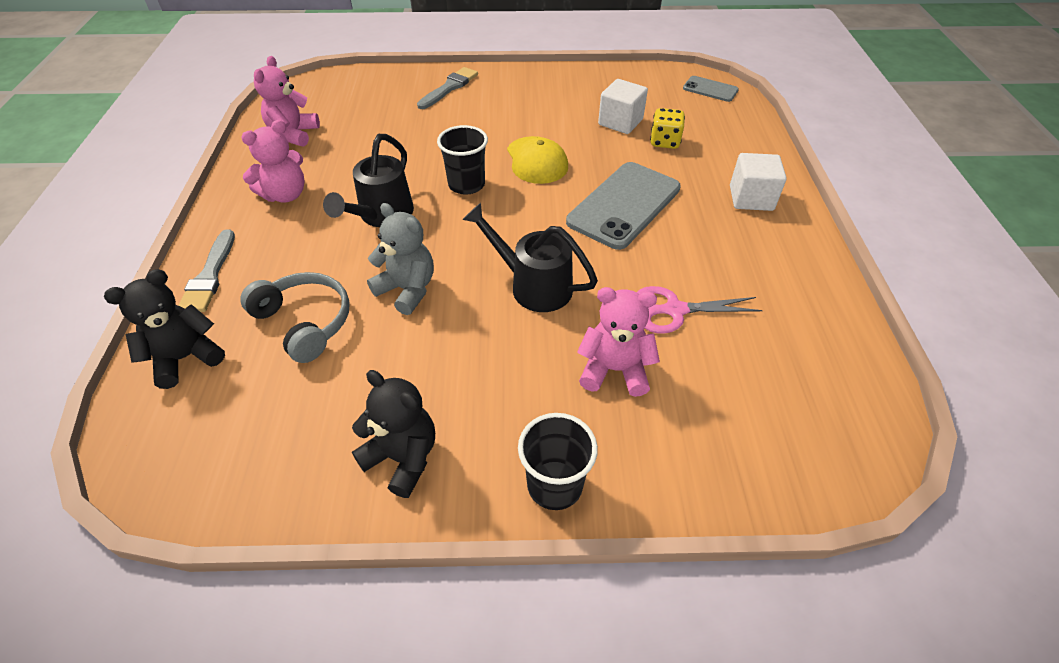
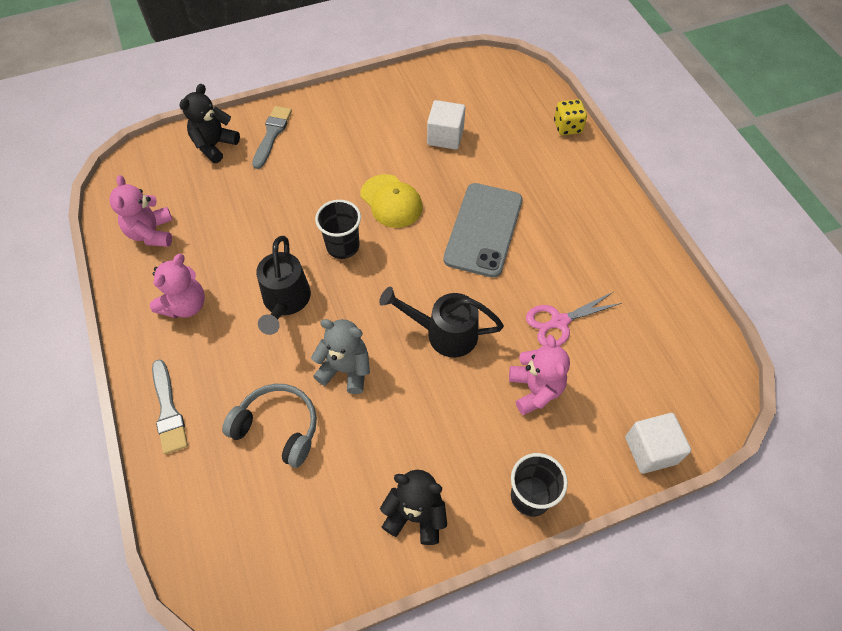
camera: 20 degrees left, 10 degrees up
black teddy bear [104,269,225,389] -> black teddy bear moved to [180,84,240,163]
pink teddy bear [577,287,660,397] -> pink teddy bear turned 90 degrees clockwise [509,335,570,415]
yellow dice [650,108,685,149] -> yellow dice moved to [554,99,587,135]
grey phone [683,76,739,102] -> none
white cube [730,153,787,211] -> white cube moved to [625,413,691,474]

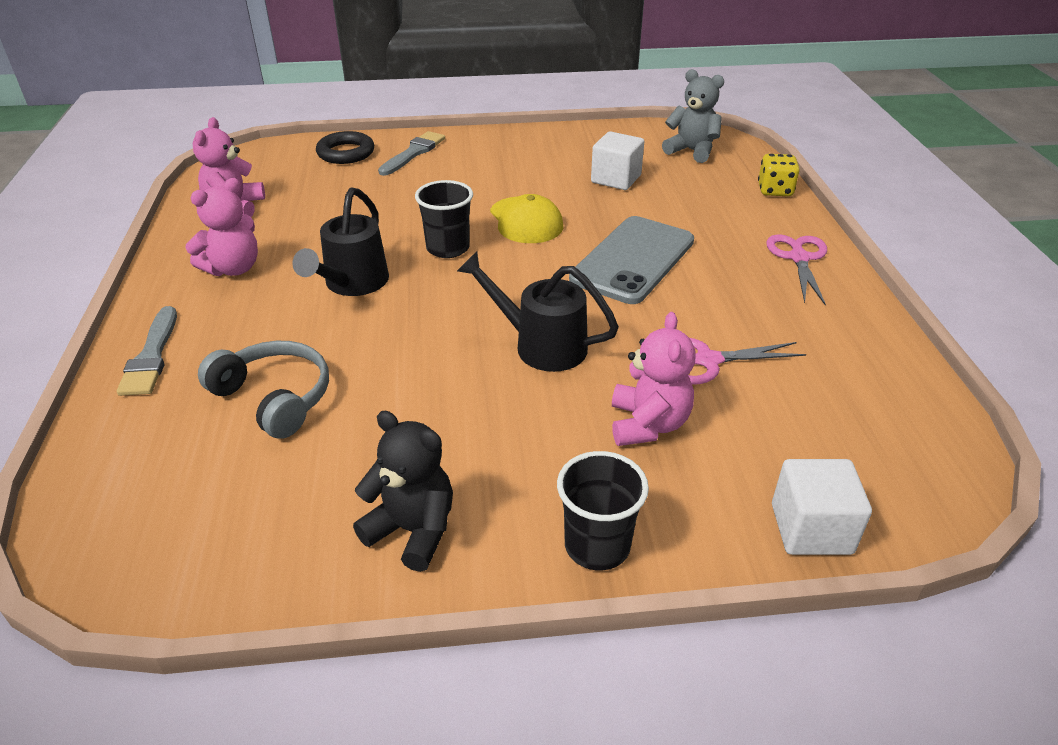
camera: 15 degrees right, 20 degrees down
black teddy bear [180,84,240,163] -> black ring [316,131,374,164]
grey teddy bear [311,319,370,394] -> grey teddy bear moved to [662,69,724,163]
none -> pink scissors [766,234,827,306]

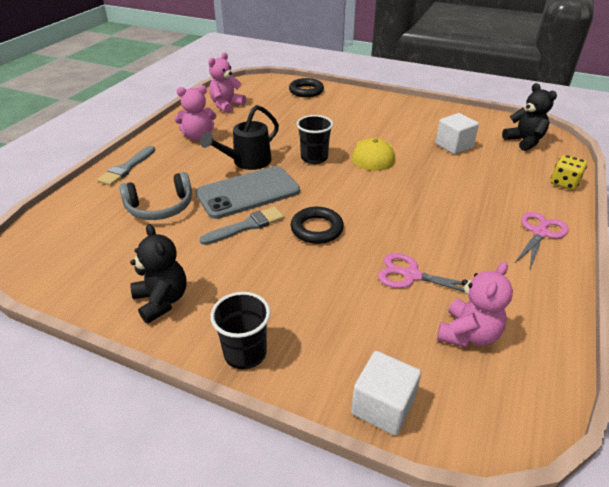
camera: 30 degrees right, 0 degrees up
grey headphones [198,341,329,439] -> grey headphones turned 90 degrees clockwise [119,172,192,220]
grey brush [378,131,445,176] -> grey brush moved to [199,207,284,245]
black watering can [457,251,619,372] -> black ring [291,207,344,244]
grey phone [569,216,694,304] -> grey phone moved to [196,166,300,219]
pink teddy bear [612,312,696,446] -> pink teddy bear moved to [437,262,513,347]
grey teddy bear [662,69,724,163] -> black teddy bear [502,83,557,151]

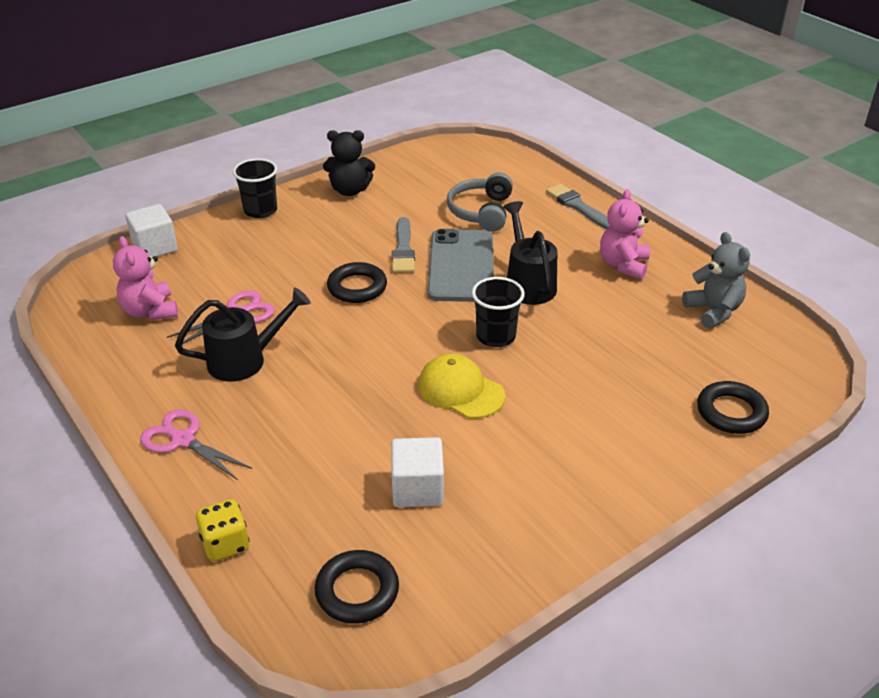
camera: 120 degrees right, 0 degrees up
pink teddy bear [208,53,246,113] -> grey teddy bear [682,232,750,329]
black teddy bear [502,83,557,151] -> black ring [315,550,399,624]
pink scissors [515,212,569,269] -> pink scissors turned 150 degrees clockwise [140,409,252,480]
none -> black watering can [175,287,311,382]

